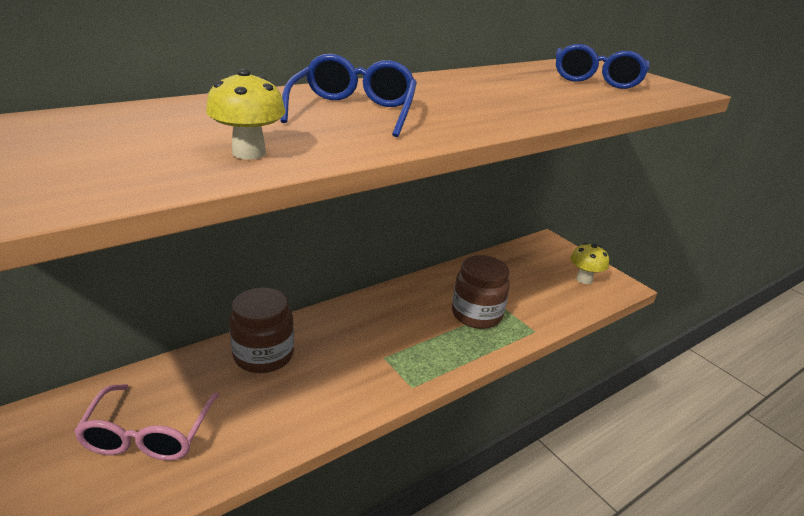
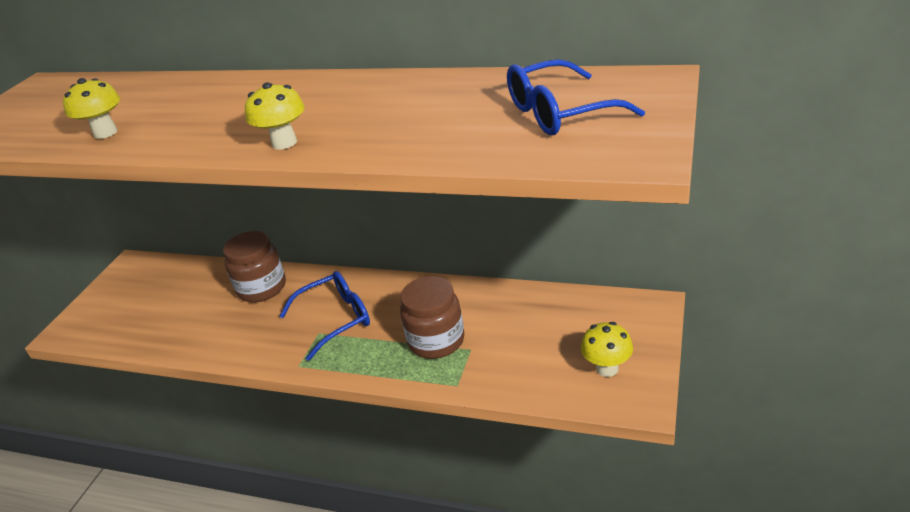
camera: 60 degrees right, 5 degrees up
pink glasses [74,384,219,461] -> none
blue glasses [280,54,417,137] -> blue glasses moved to [280,271,370,361]
none -> yellow mushroom [245,82,305,150]

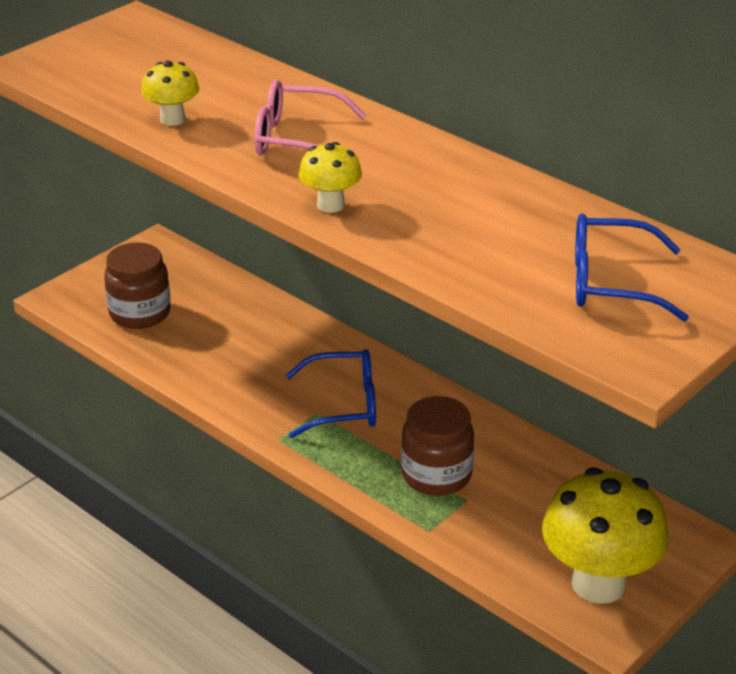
camera: 20 degrees right, 0 degrees up
brown jar [223,231,286,302] -> brown jar moved to [104,242,171,329]
yellow mushroom [581,322,633,377] -> yellow mushroom [542,468,669,604], size x2.00
none -> pink glasses [254,80,367,156]

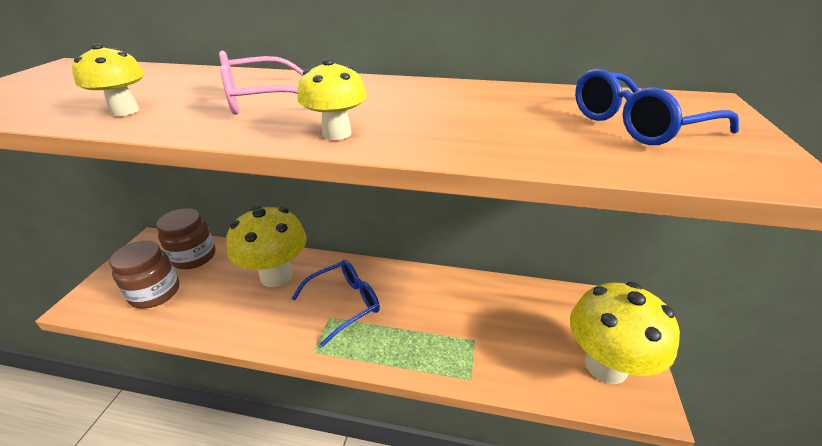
camera: 30 degrees left, 0 degrees up
brown jar [401,396,474,496] -> brown jar moved to [156,208,215,269]
none -> yellow mushroom [226,206,307,287]

